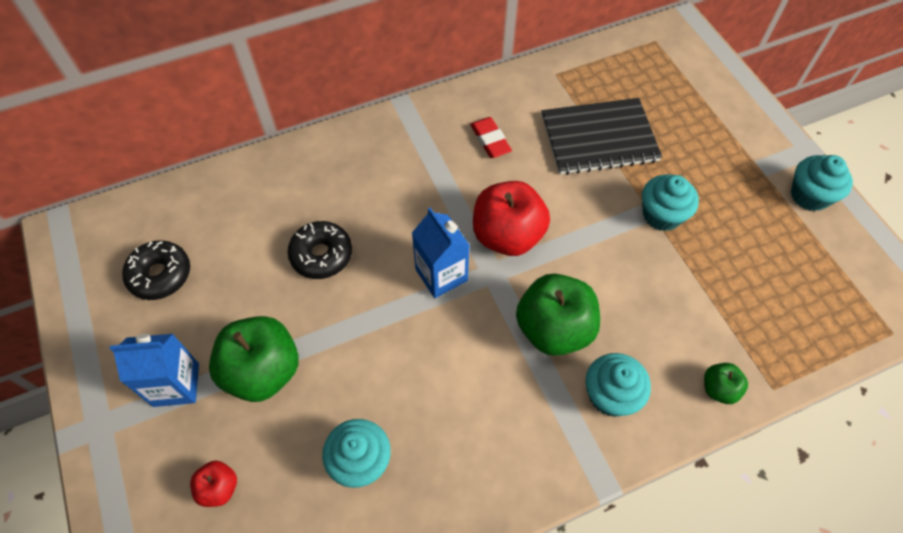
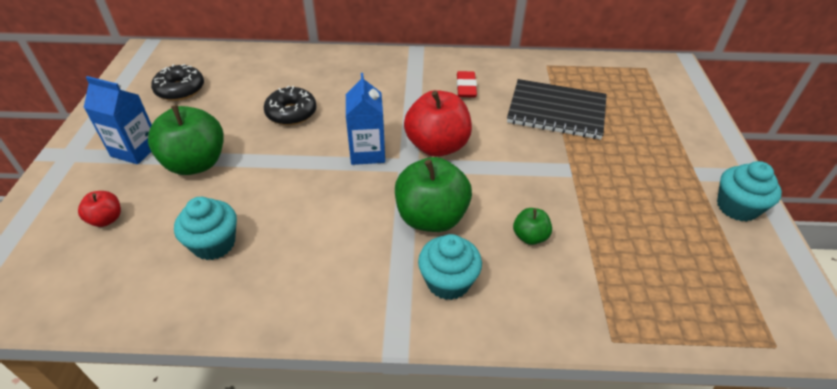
camera: 25 degrees right, 15 degrees down
turquoise cupcake [642,174,699,231] -> none
green apple [704,363,748,404] -> green apple moved to [513,208,552,245]

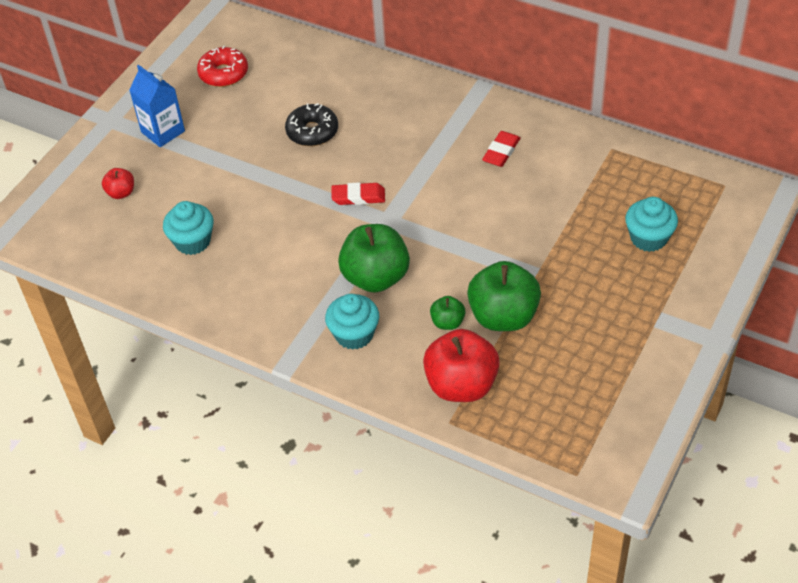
camera: 30 degrees right, 5 degrees up
green apple [148,105,223,175] -> green apple moved to [467,261,541,331]
black donut [151,64,204,101] -> red donut [197,46,248,87]
blue carton [346,73,385,165] -> red eraser [332,182,385,205]
red apple [404,90,472,157] -> red apple moved to [423,329,500,402]
black notebook [507,79,607,140] -> none
turquoise cupcake [717,161,782,222] -> turquoise cupcake moved to [625,197,678,252]

